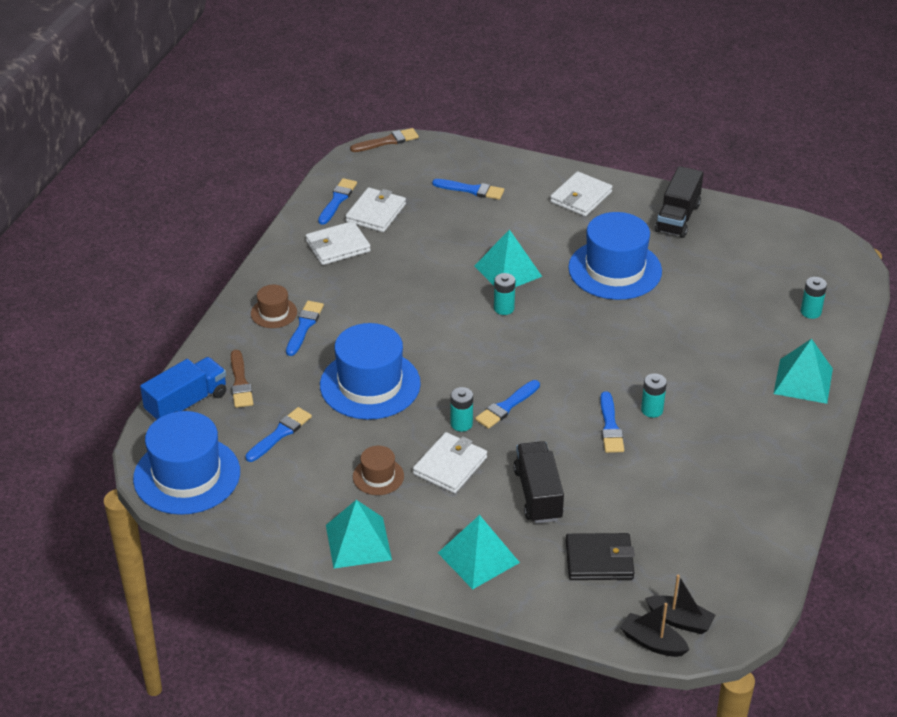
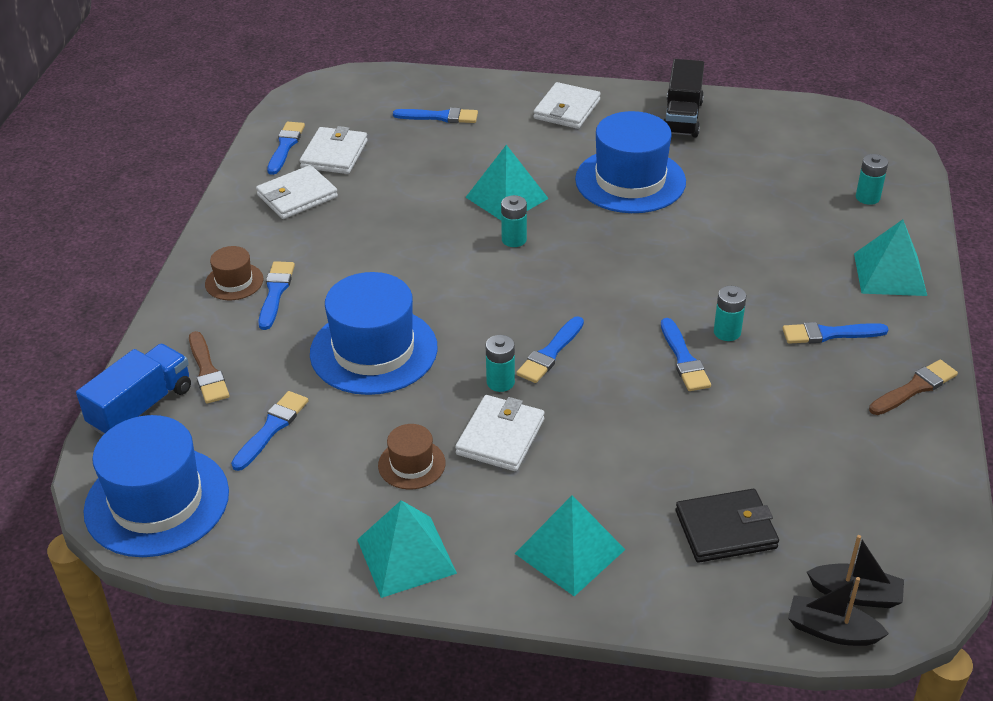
camera: 10 degrees left, 0 degrees up
brown brush [350,128,419,152] -> brown brush moved to [869,360,958,415]
black truck [513,441,564,523] -> none
none -> blue brush [782,322,889,344]

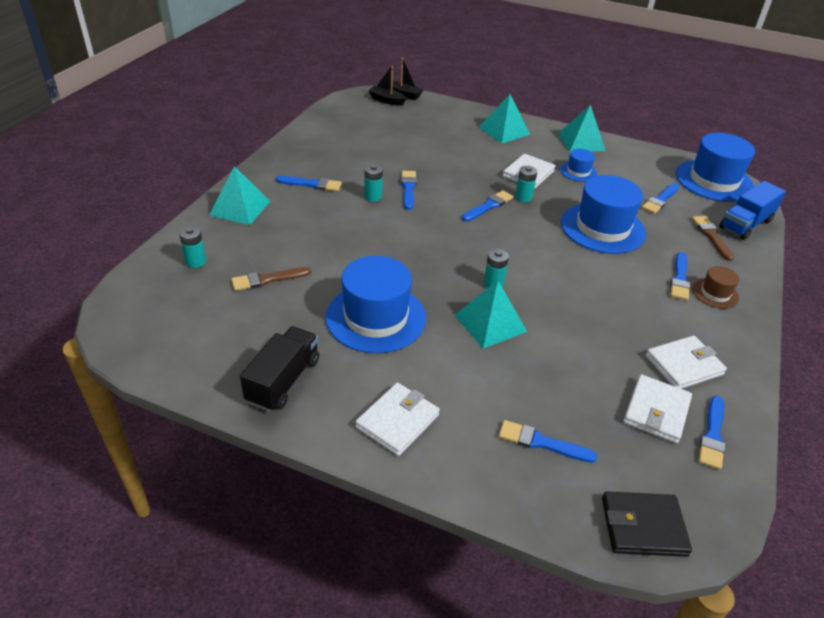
camera: 170 degrees left, 0 degrees up
brown hat [378,424,445,490] -> blue hat [560,149,597,182]
black wallet [676,489,779,563] -> black wallet moved to [602,491,692,557]
brown brush [869,360,958,415] -> brown brush moved to [231,267,311,291]

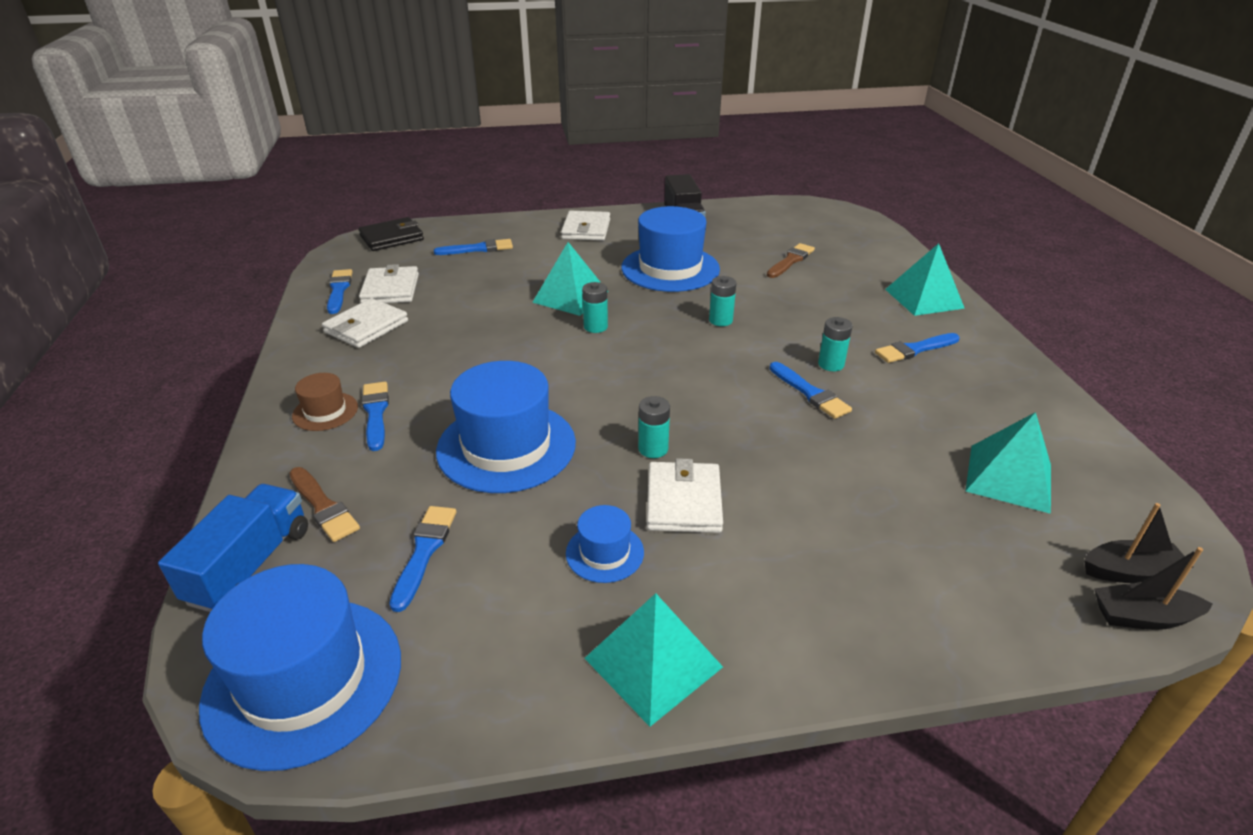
camera: 150 degrees right, 5 degrees down
turquoise battery [179,226,206,268] -> turquoise battery moved to [709,276,736,326]
blue brush [462,190,514,221] -> none
turquoise pyramid [479,94,530,144] -> turquoise pyramid moved to [966,412,1051,514]

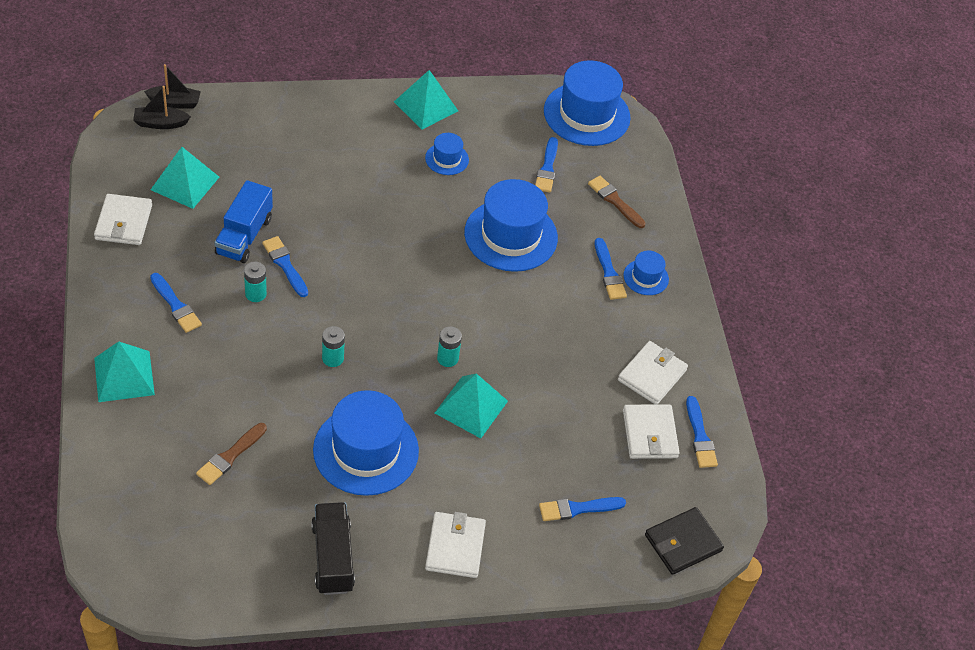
camera: 175 degrees right, 15 degrees up
blue truck [158,484,308,612] -> blue truck moved to [214,180,273,263]
brown hat [292,373,358,431] -> blue hat [623,251,669,295]
turquoise battery [638,396,670,458] -> none
white wallet [647,458,723,533] -> white wallet moved to [94,194,152,245]
blue brush [875,333,959,363] -> blue brush turned 75 degrees clockwise [150,273,202,333]

